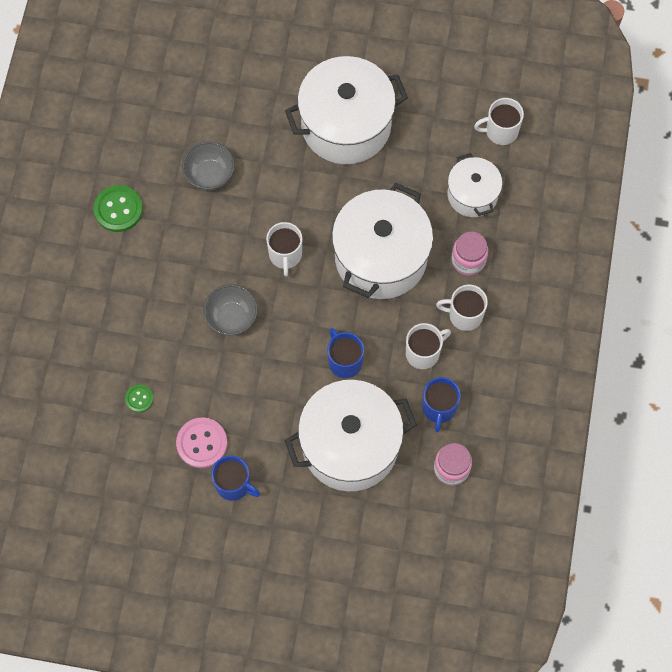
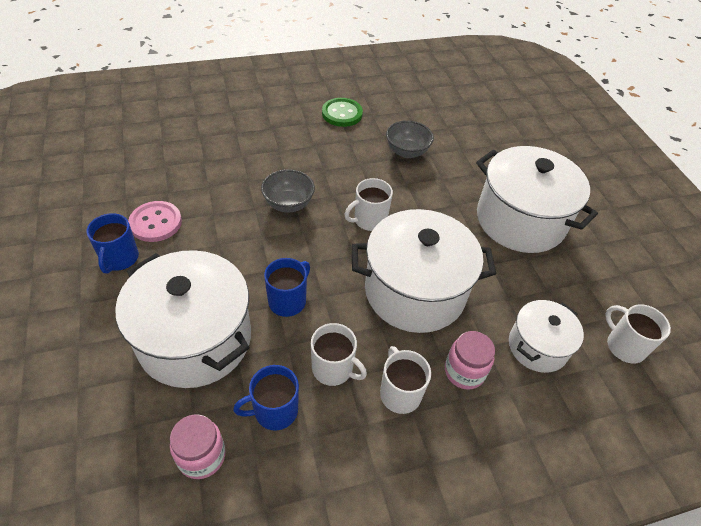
camera: 60 degrees right, 20 degrees down
green button [125,385,154,412] -> none

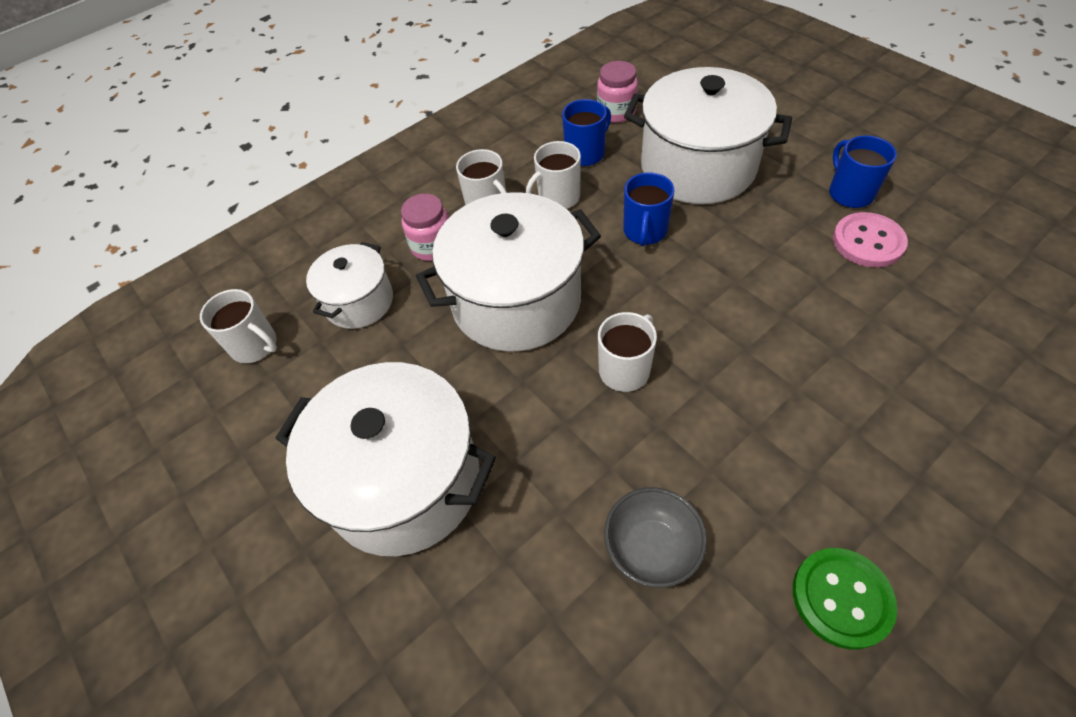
camera: 165 degrees right, 5 degrees up
grey bowl [261,169,315,212] -> none
white mug [311,323,367,386] -> white mug turned 45 degrees counterclockwise [526,141,581,209]

